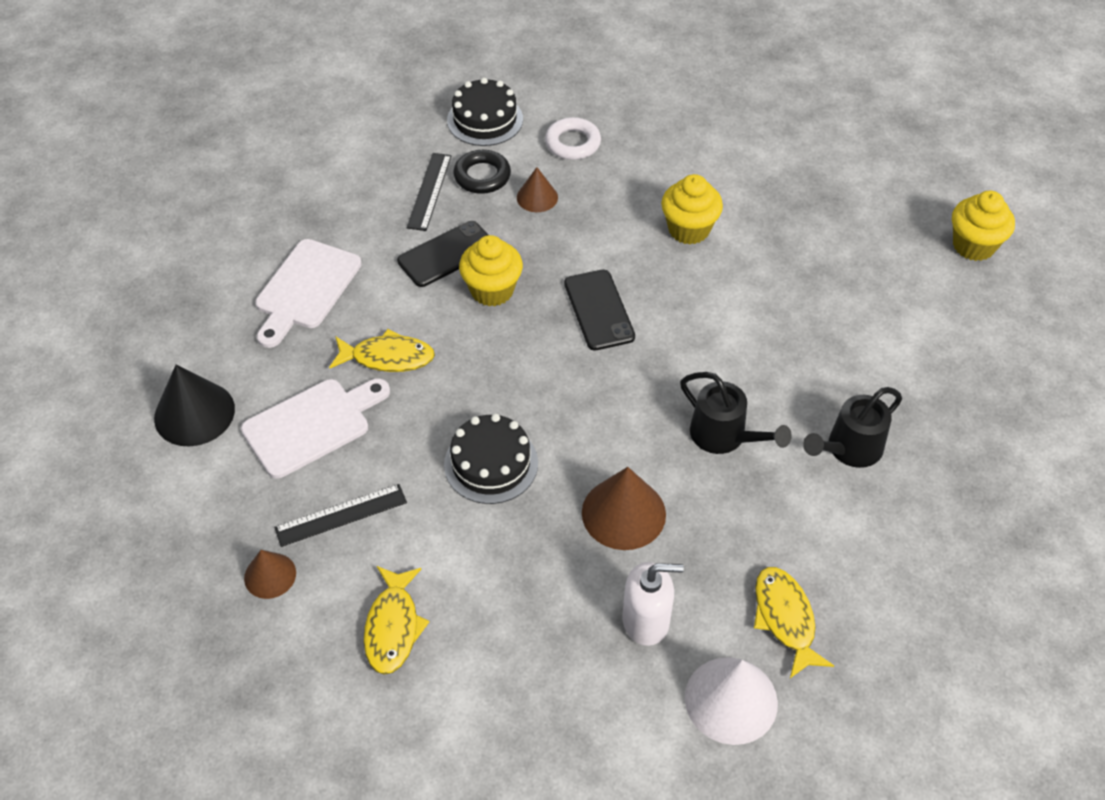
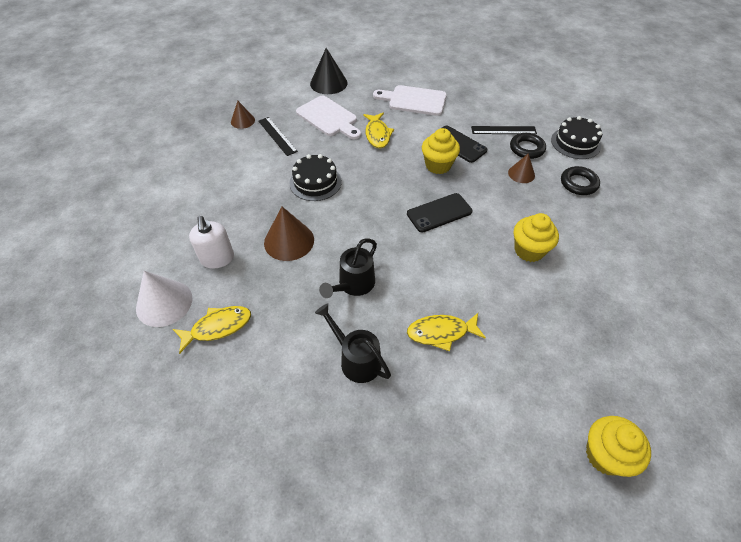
camera: 80 degrees right, 0 degrees up
yellow fish [364,566,429,675] -> yellow fish moved to [407,313,486,351]
white ring [545,117,601,160] -> black ring [561,166,600,195]

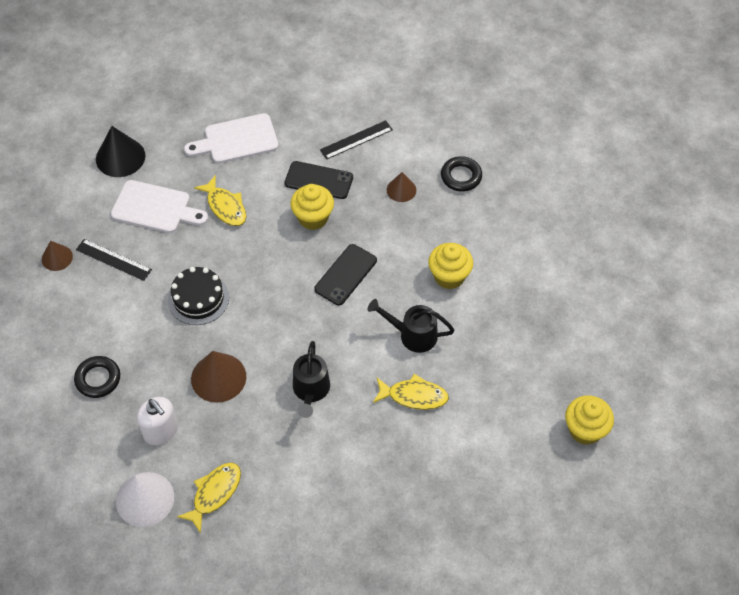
camera: 30 degrees left, 5 degrees up
black watering can [315,303,391,383] -> black watering can moved to [368,299,454,353]
yellow fish [407,313,486,351] -> yellow fish turned 135 degrees counterclockwise [373,374,449,410]
black ring [510,133,546,159] -> black ring moved to [74,356,120,398]
black cake [551,116,602,159] -> none

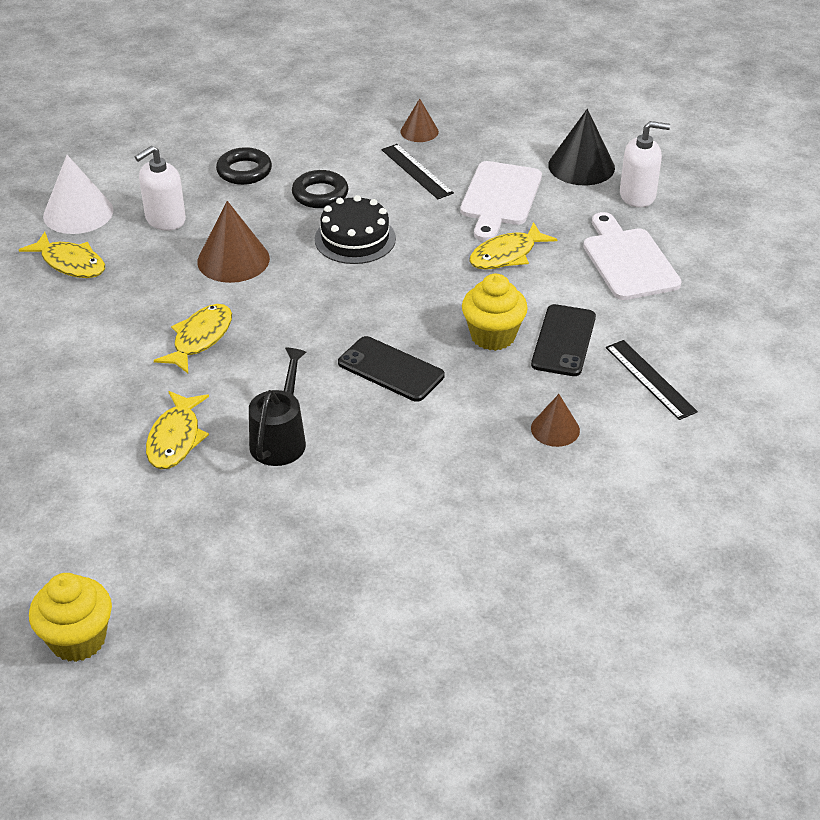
camera: 90 degrees right, 15 degrees down
black ruler [76,239,152,281] -> black ruler turned 60 degrees counterclockwise [381,144,454,199]
black watering can [293,341,330,418] -> yellow fish [154,304,232,373]
yellow cupcake [428,243,473,289] -> none
black ring [441,156,482,192] -> black ring moved to [292,170,349,208]
none -> white soap dispenser [620,121,670,207]

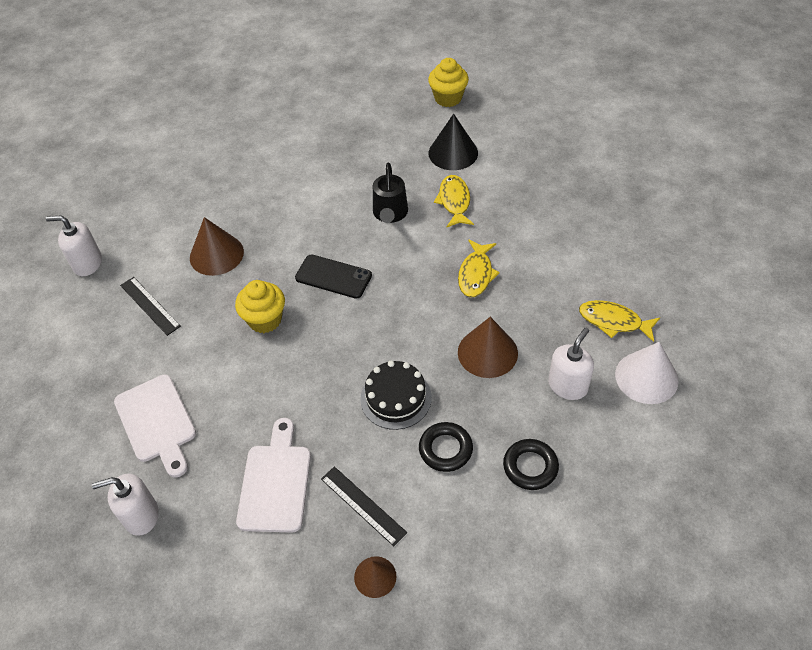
camera: 170 degrees right, 10 degrees up
yellow fish [469,222,557,270] -> none
black phone [531,304,596,376] -> none
brown cone [531,394,580,447] -> brown cone [190,217,244,276], size x1.68
black cone [548,109,615,185] -> black cone moved to [428,114,478,170]
none -> white soap dispenser [46,216,102,276]

